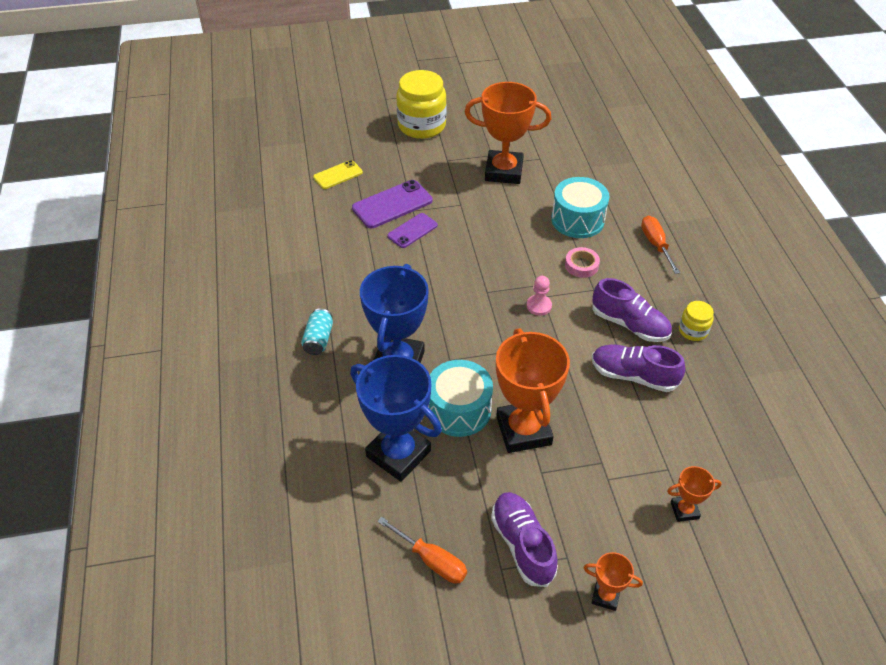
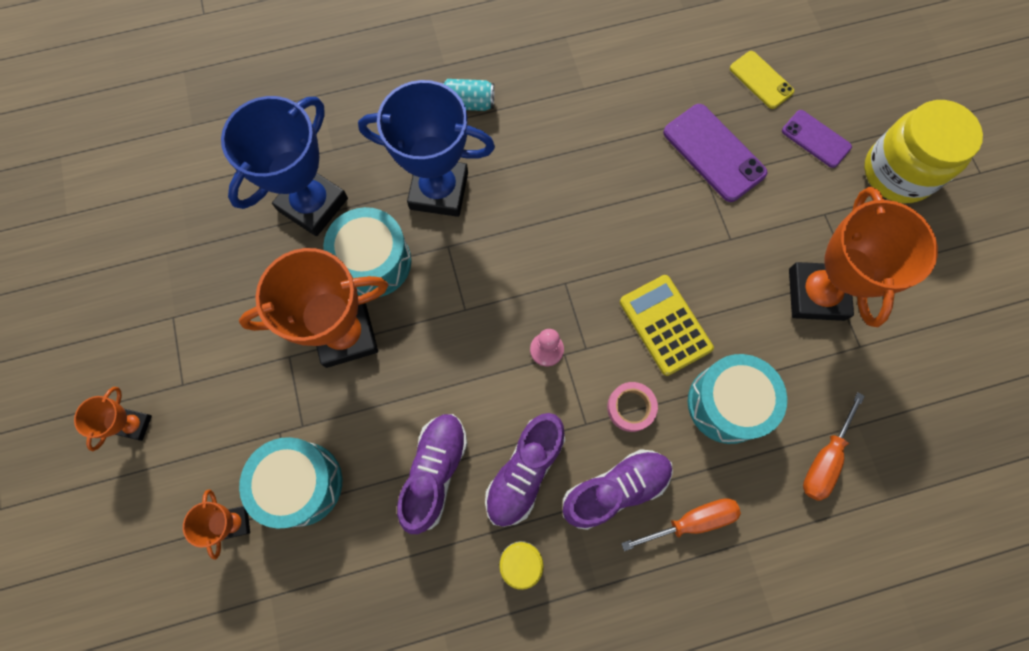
camera: 85 degrees right, 25 degrees up
orange screwdriver [377,517,467,584] -> orange screwdriver moved to [803,392,865,501]
purple phone [387,213,438,248] -> purple phone moved to [782,110,852,168]
purple shoe [491,492,558,587] -> purple shoe moved to [563,449,673,530]
none -> turquoise drum [239,437,342,529]
none -> yellow calculator [620,275,714,376]

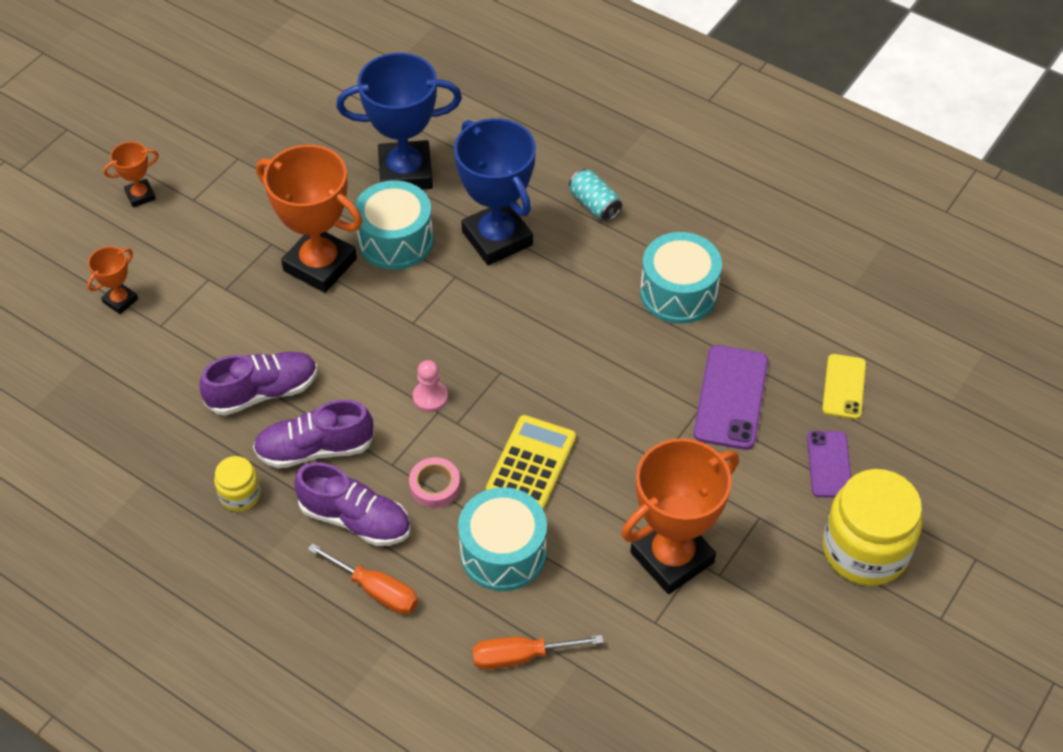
camera: 50 degrees right, 20 degrees down
turquoise drum [239,437,342,529] -> turquoise drum moved to [640,232,722,324]

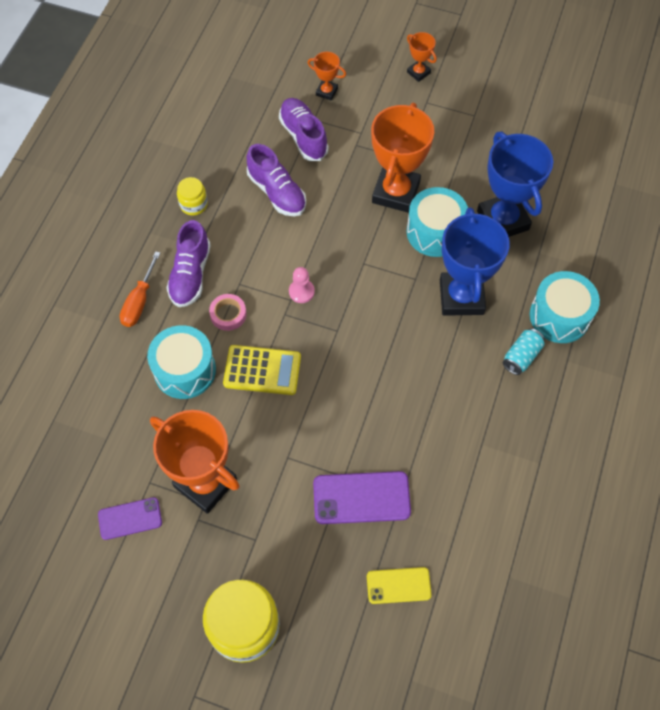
camera: 75 degrees right, 10 degrees up
purple shoe [253,399,375,468] -> purple shoe moved to [279,98,329,161]
blue trophy [454,118,536,265] -> blue trophy turned 45 degrees counterclockwise [440,207,510,316]
orange screwdriver [472,635,604,670] -> none
turquoise drum [640,232,722,324] -> turquoise drum moved to [530,271,600,343]
purple phone [807,431,851,498] -> purple phone moved to [98,497,162,540]

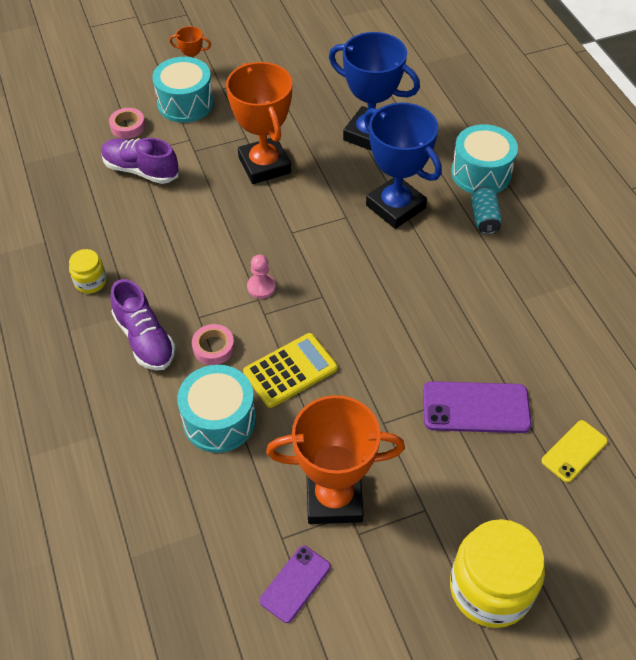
camera: 40 degrees left, 10 degrees down
orange screwdriver [120,251,160,327] -> none
purple shoe [246,144,306,216] -> none
orange trophy [308,52,346,101] -> pink tape [109,108,145,139]
purple phone [313,471,411,524] -> purple phone turned 45 degrees clockwise [423,381,532,433]
turquoise drum [407,187,468,257] -> turquoise drum moved to [152,57,214,123]

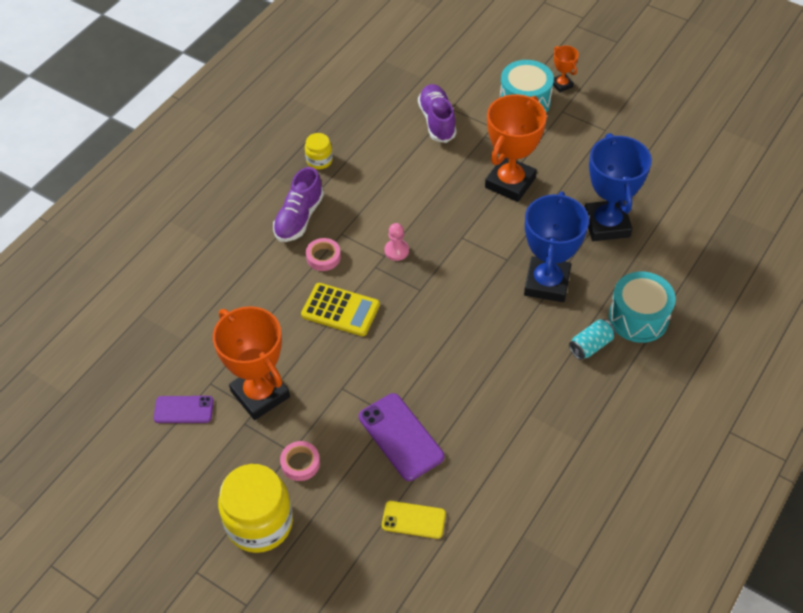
camera: 55 degrees right, 0 degrees up
pink tape [109,108,145,139] -> pink tape moved to [280,441,320,481]
turquoise drum [177,365,256,453] -> none

